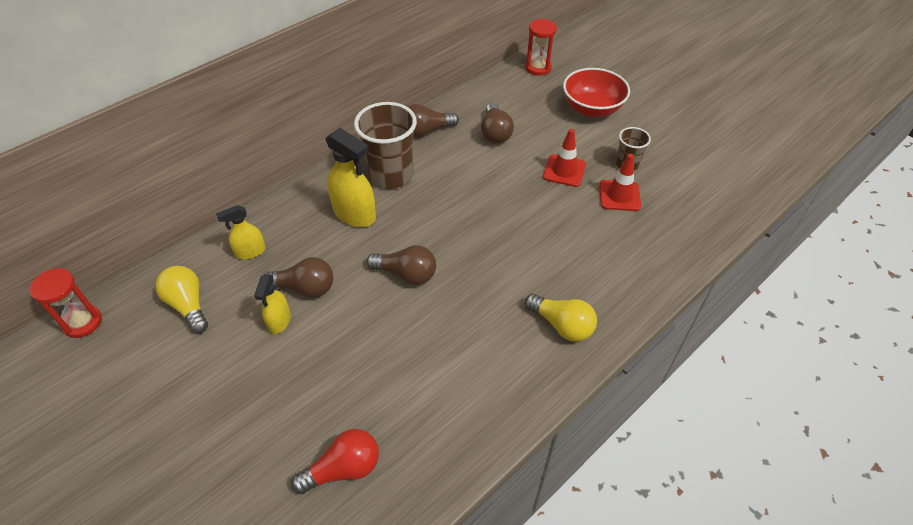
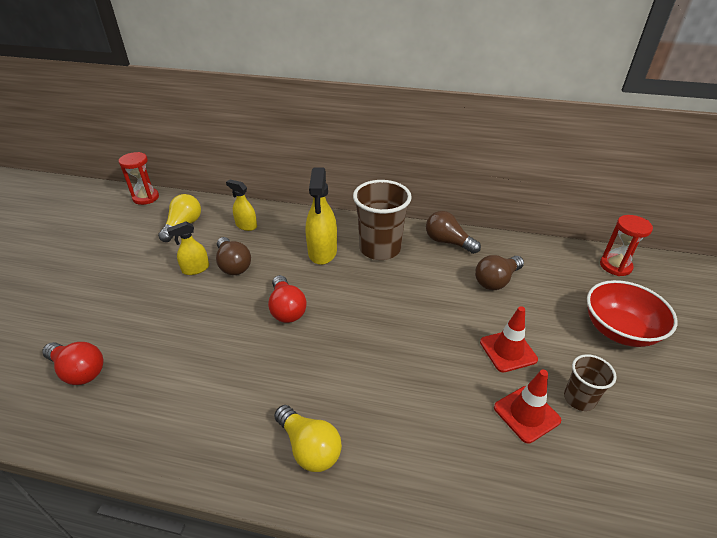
camera: 55 degrees right, 10 degrees down
brown light bulb [366,245,436,285] -> red light bulb [268,275,307,323]
yellow light bulb [525,294,597,342] -> yellow light bulb turned 45 degrees counterclockwise [274,405,342,472]

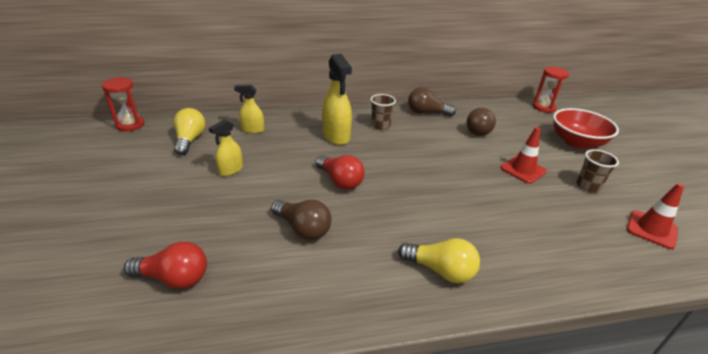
camera: 25 degrees left, 5 degrees down
brown light bulb [216,237,251,275] -> brown light bulb moved to [271,200,331,240]
brown cup [353,180,412,260] -> brown cup [370,94,396,130], size x0.53
red traffic cone [494,370,561,443] -> red traffic cone moved to [627,183,684,249]

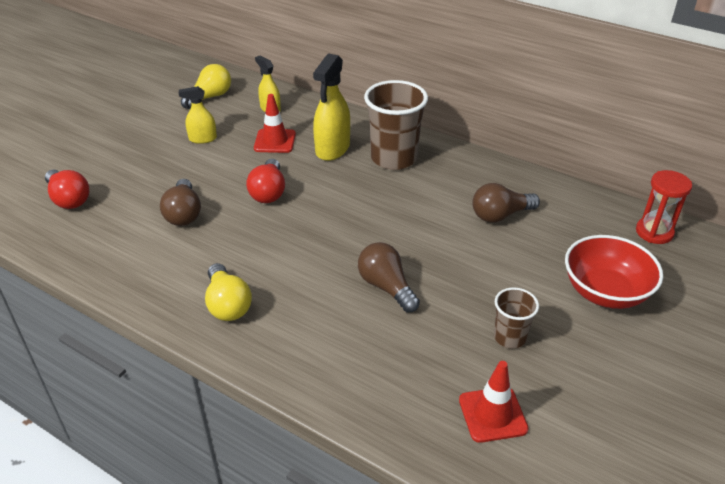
camera: 45 degrees right, 5 degrees up
red hourglass [102,77,144,131] -> none
brown cup [370,94,396,130] -> brown cup [364,80,428,170], size x1.88
brown light bulb [408,87,456,117] -> brown light bulb moved to [358,242,420,312]
red traffic cone [500,127,547,184] -> red traffic cone moved to [254,94,296,153]

